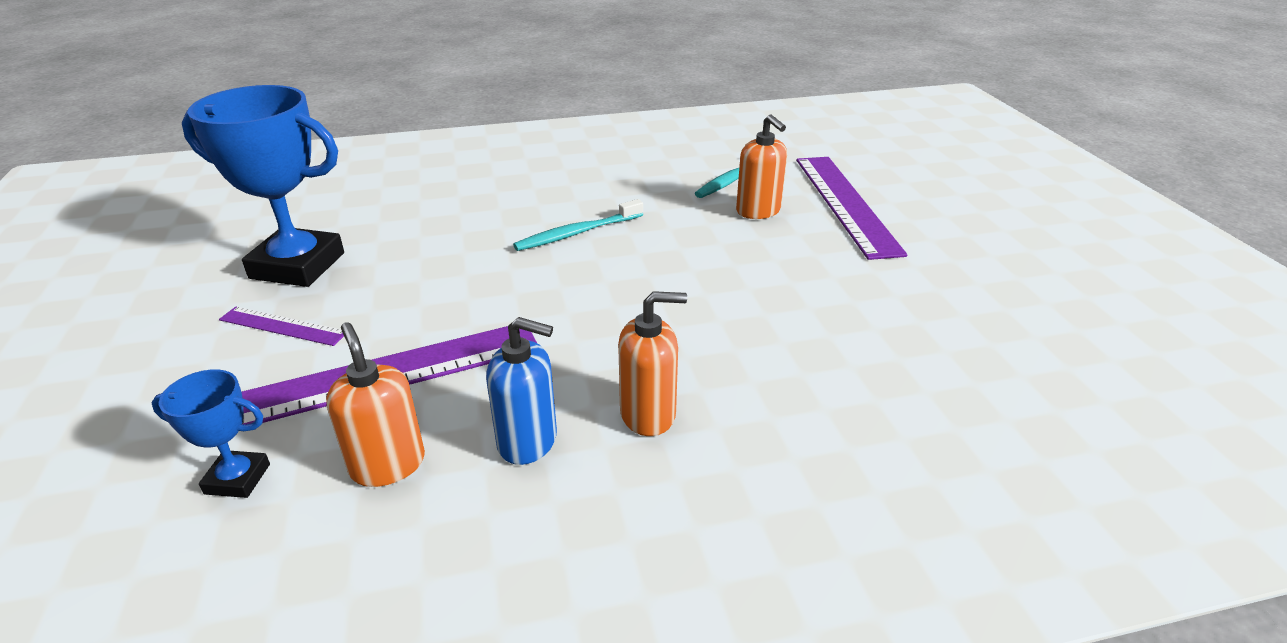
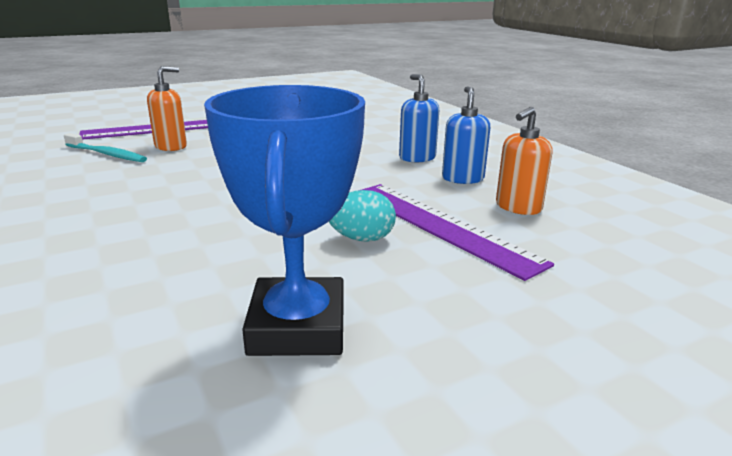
camera: 105 degrees left, 10 degrees down
blue trophy [152,369,270,498] -> none
purple ruler [219,307,344,346] -> none
turquoise toothbrush [513,199,643,251] -> none
orange soap dispenser [618,291,687,436] -> blue soap dispenser [399,74,439,162]
none -> turquoise egg [329,190,396,242]

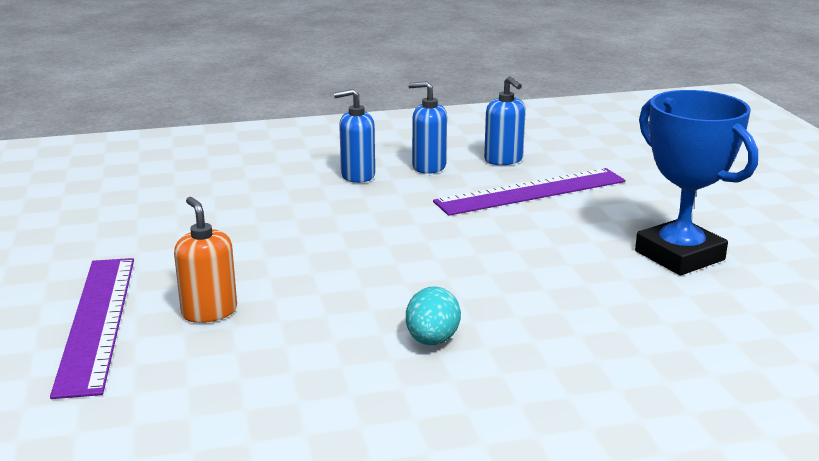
camera: 75 degrees left, 0 degrees up
turquoise toothbrush [64,133,147,162] -> none
blue trophy [204,85,365,356] -> blue trophy turned 45 degrees clockwise [635,90,758,275]
turquoise egg [329,190,396,242] -> turquoise egg moved to [406,287,461,345]
orange soap dispenser [496,107,552,215] -> blue soap dispenser [484,76,526,165]

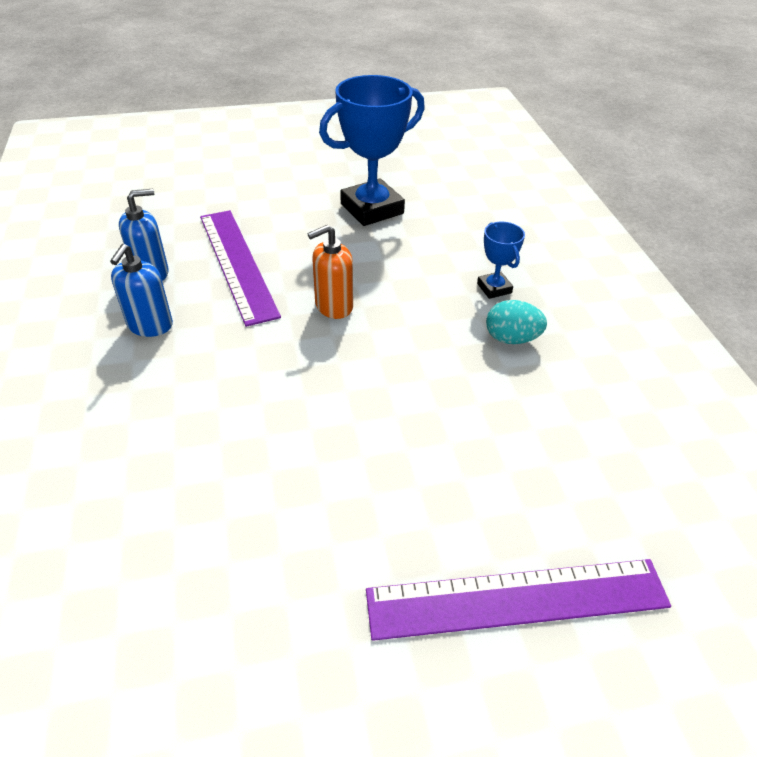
camera: 90 degrees left, 20 degrees up
orange soap dispenser [174,197,237,323] -> orange soap dispenser moved to [308,225,353,319]
blue soap dispenser [334,89,375,183] -> none
none -> blue trophy [477,222,525,299]

